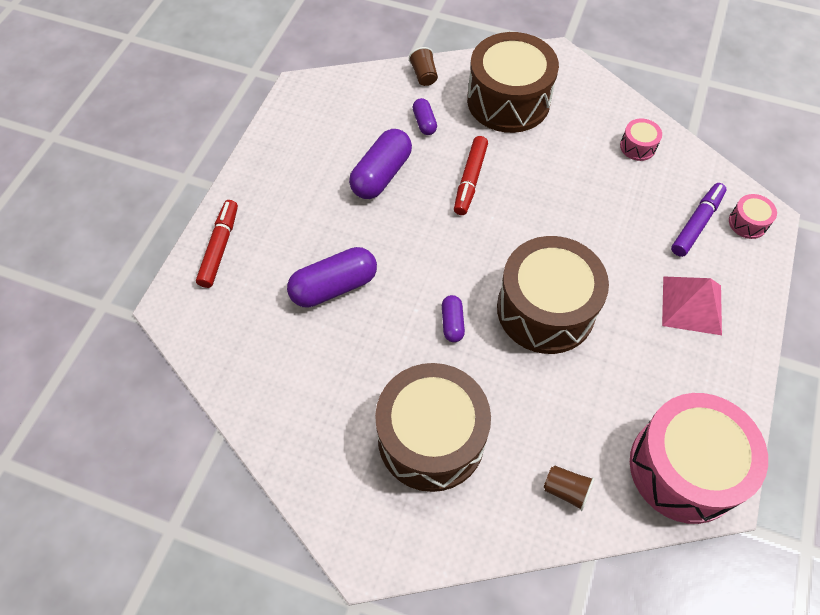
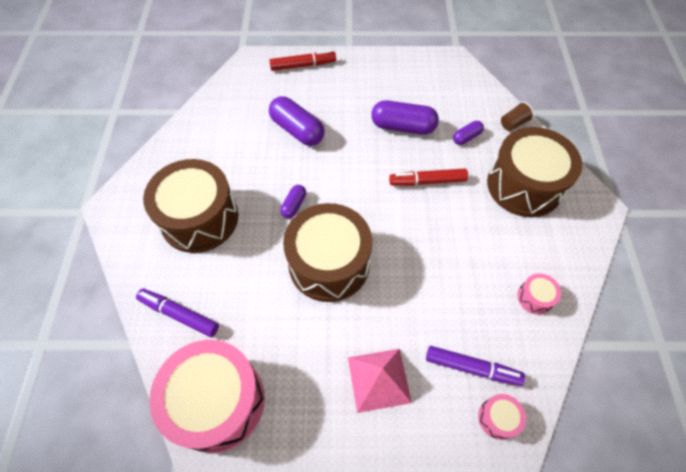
camera: 70 degrees right, 0 degrees up
purple capsule [442,295,465,342] -> purple capsule turned 45 degrees counterclockwise [280,185,306,219]
brown cup [544,465,595,511] -> purple marker [136,289,219,337]

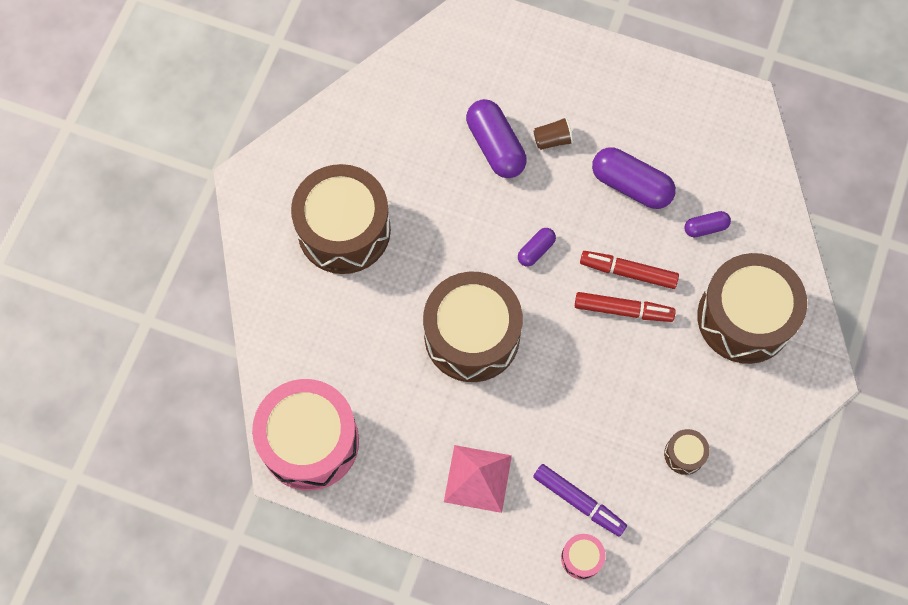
camera: 20 degrees right, 10 degrees up
purple marker [136,289,219,337] -> none
red marker [269,50,336,71] -> red marker moved to [575,292,675,322]
purple capsule [280,185,306,219] -> purple capsule moved to [518,228,556,266]
brown cup [501,102,534,131] -> brown cup moved to [534,117,573,150]
pink drum [517,273,561,315] -> brown drum [664,429,710,475]

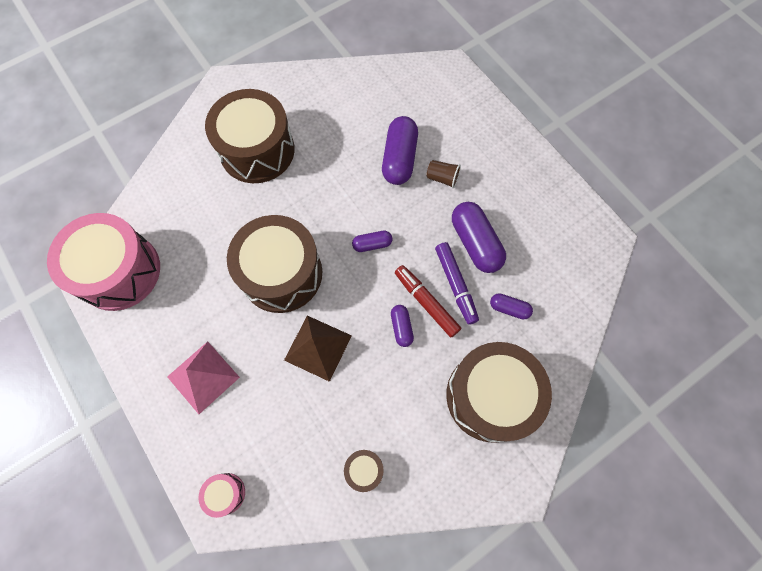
camera: 35 degrees right, 0 degrees up
purple marker [533,464,627,537] -> purple marker moved to [435,242,479,325]
red marker [575,292,675,322] -> purple capsule [391,305,414,347]
none -> brown pyramid [284,316,352,382]

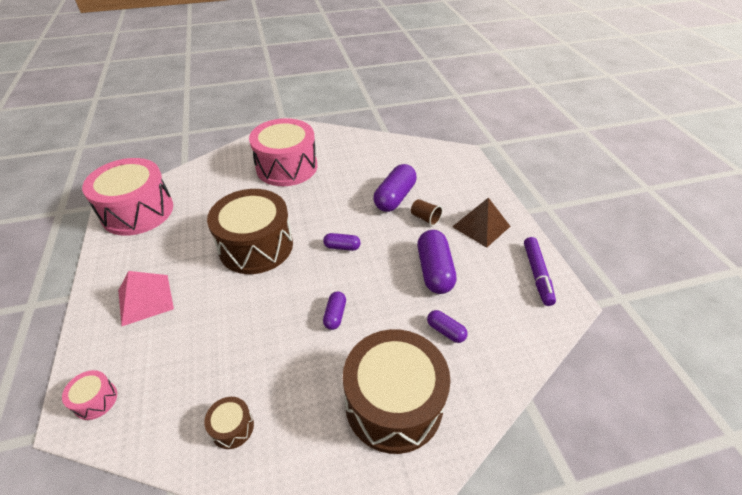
camera: 20 degrees right, 25 degrees down
brown drum [205,89,295,183] -> pink drum [249,118,317,186]
brown pyramid [284,316,352,382] -> brown pyramid moved to [452,197,510,248]
red marker [395,265,461,337] -> none
purple marker [435,242,479,325] -> purple marker moved to [524,237,556,306]

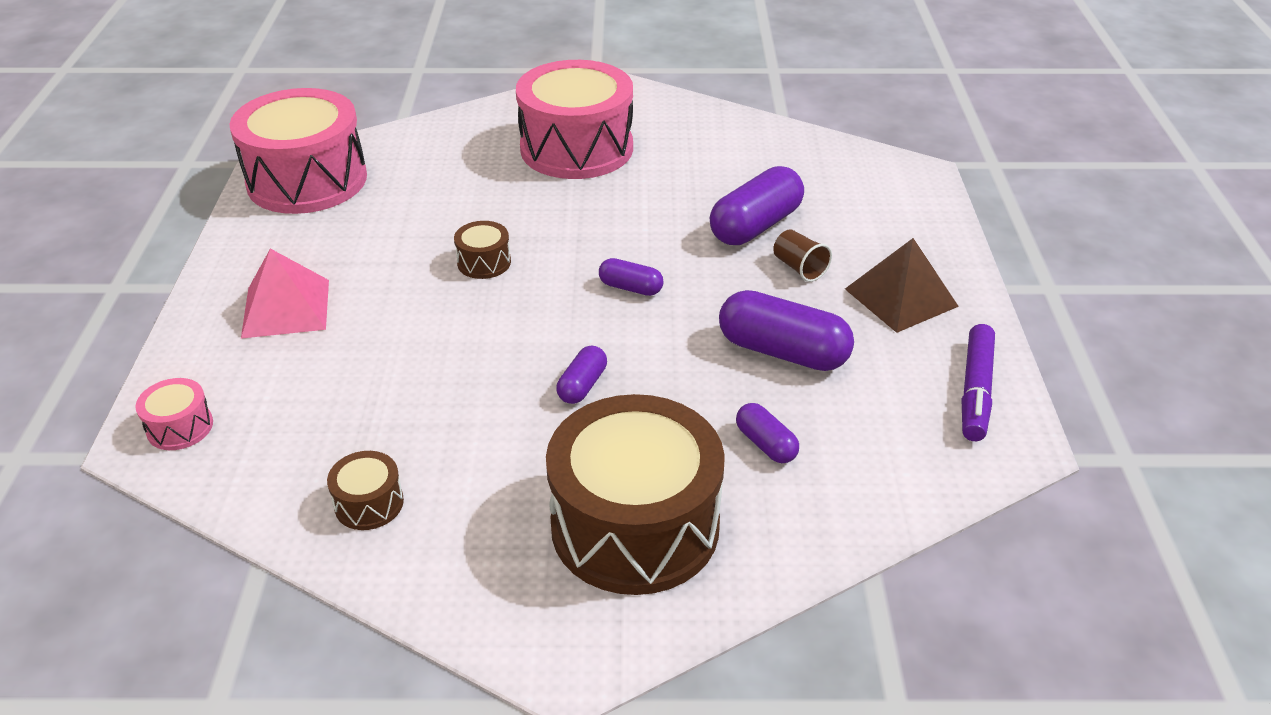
camera: 15 degrees right, 5 degrees down
brown drum [207,189,293,274] -> brown drum [454,221,511,279], size x0.41
purple capsule [417,230,457,294] -> purple capsule turned 75 degrees counterclockwise [719,290,854,371]

